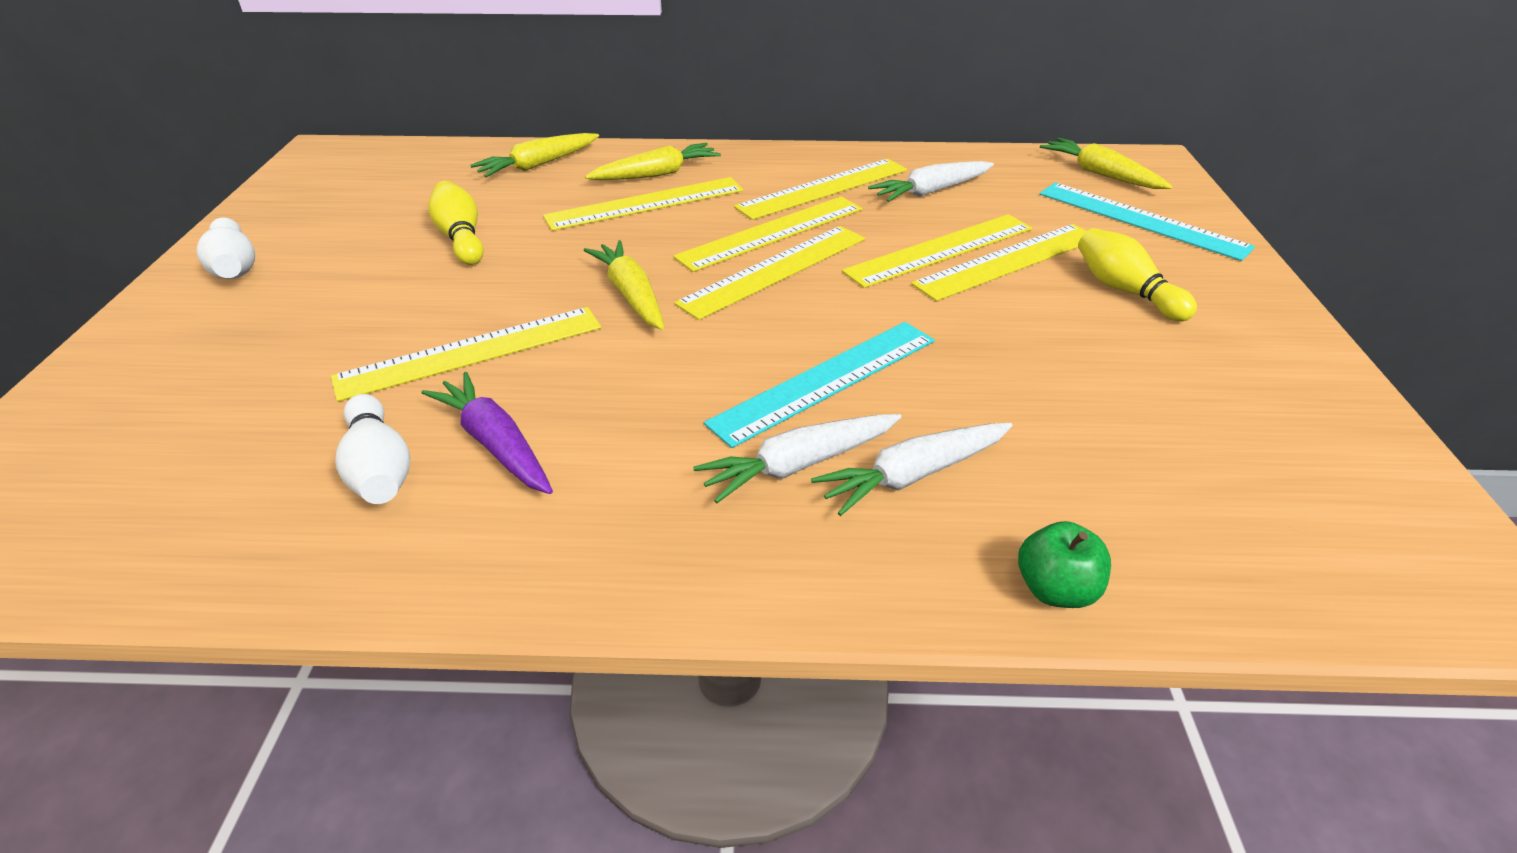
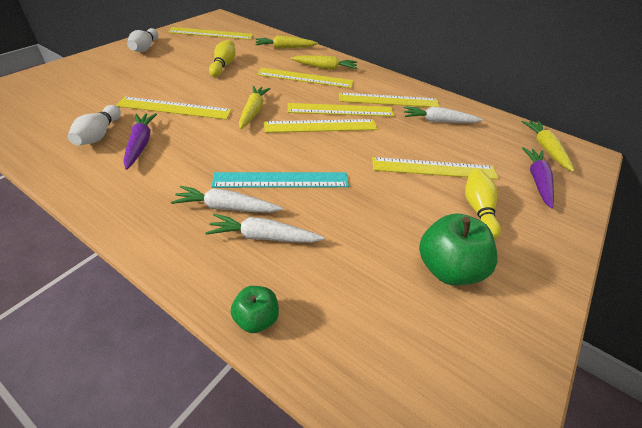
camera: 30 degrees right, 5 degrees up
yellow ruler [842,214,1032,288] -> yellow ruler moved to [168,27,253,40]
turquoise ruler [1040,182,1255,261] -> purple carrot [522,147,554,209]
none -> green apple [419,213,497,285]

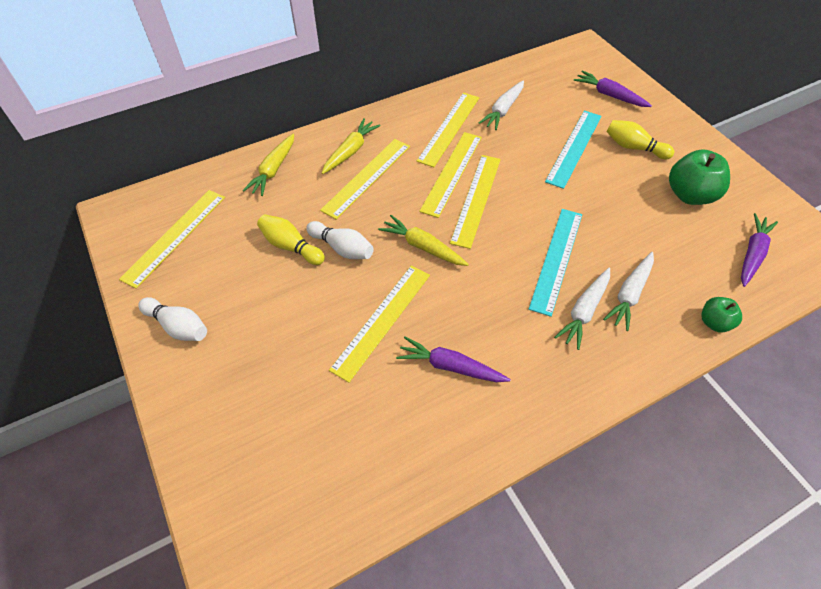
camera: 60 degrees left, 10 degrees up
white bowling pin [68,105,121,145] -> white bowling pin moved to [306,221,374,259]
yellow ruler [372,157,499,180] -> turquoise ruler [545,110,602,189]
yellow carrot [521,121,575,172] -> none
none -> purple carrot [741,213,778,287]

